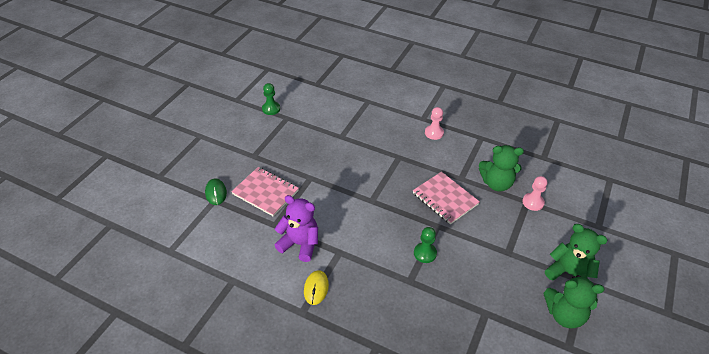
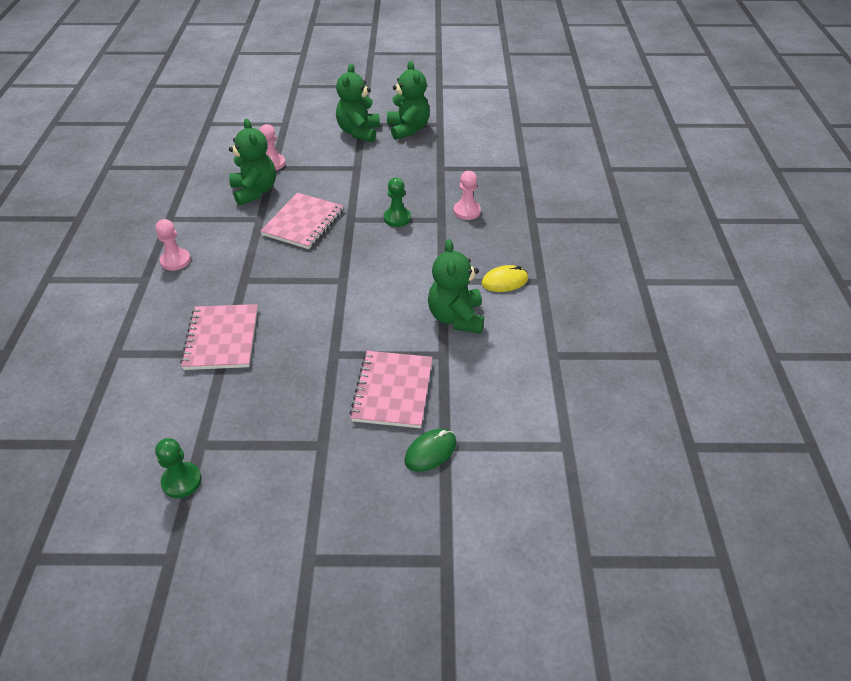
camera: 115 degrees left, 0 degrees up
purple teddy bear [275,195,318,262] -> green teddy bear [428,239,484,334]
none -> pink notebook [180,304,258,370]
none -> pink pawn [454,171,481,220]

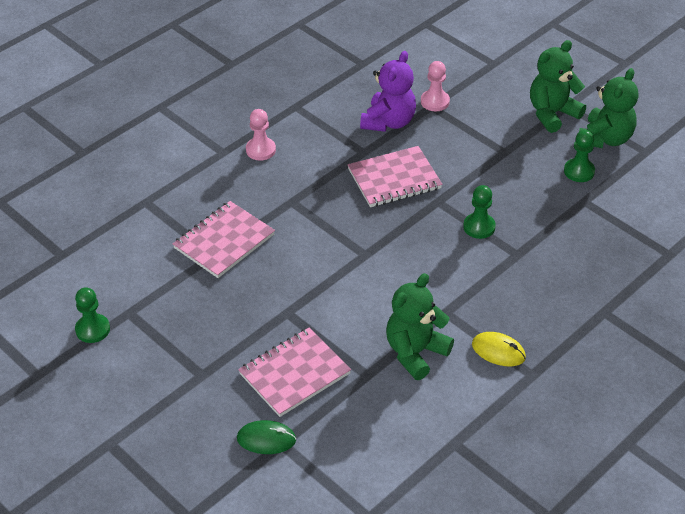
camera: 45 degrees right, 0 degrees up
green teddy bear [229,119,276,206] -> purple teddy bear [360,51,416,132]
pink pawn [454,171,481,220] -> none
none -> green pawn [564,130,595,182]

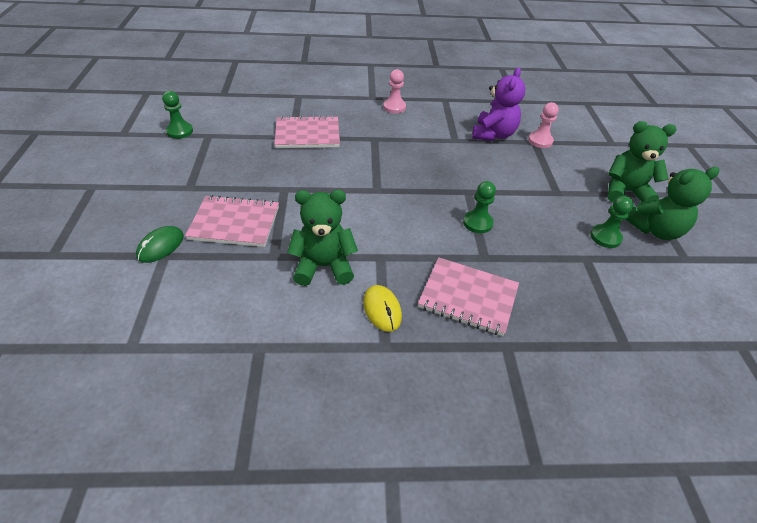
camera: 40 degrees right, 0 degrees up
green mouse [237,420,296,454] -> green mouse turned 75 degrees clockwise [136,226,184,263]
pink notebook [348,146,442,207] -> pink notebook moved to [418,257,519,336]
purple teddy bear [360,51,416,132] -> purple teddy bear turned 45 degrees counterclockwise [472,68,525,141]

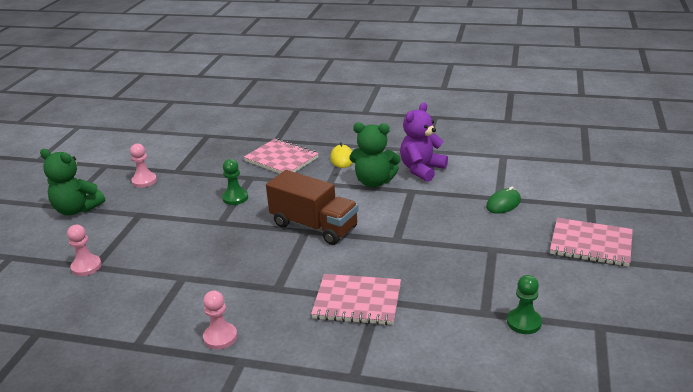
camera: 160 degrees left, 15 degrees down
pink notebook [185,195,279,247] -> pink notebook moved to [550,218,633,267]
purple teddy bear [472,68,525,141] -> purple teddy bear moved to [400,102,448,182]
green pawn [590,196,634,248] -> pink pawn [130,144,157,188]
green teddy bear [626,167,719,240] -> none
none -> brown truck [266,170,359,245]

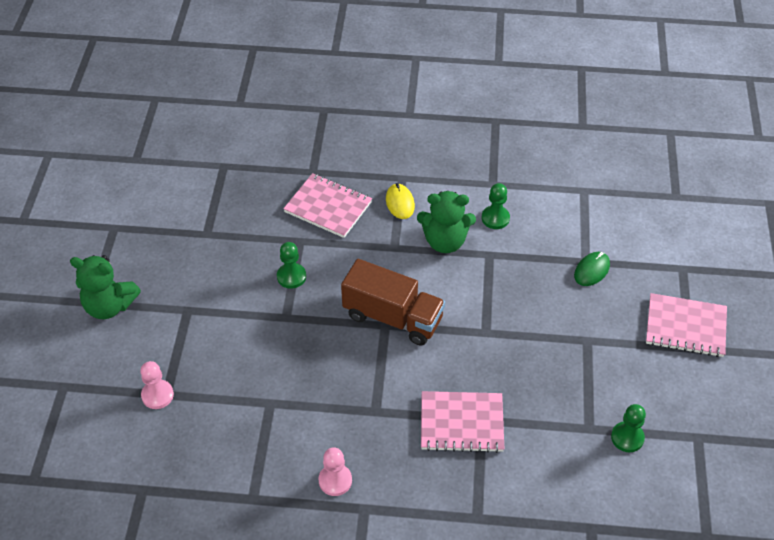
camera: 10 degrees left, 20 degrees up
pink pawn [130,144,157,188] -> none
purple teddy bear [400,102,448,182] -> green pawn [482,183,510,229]

